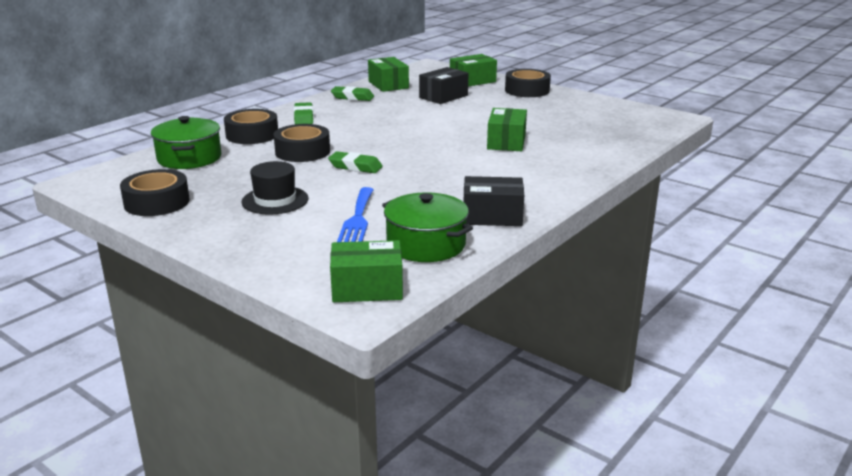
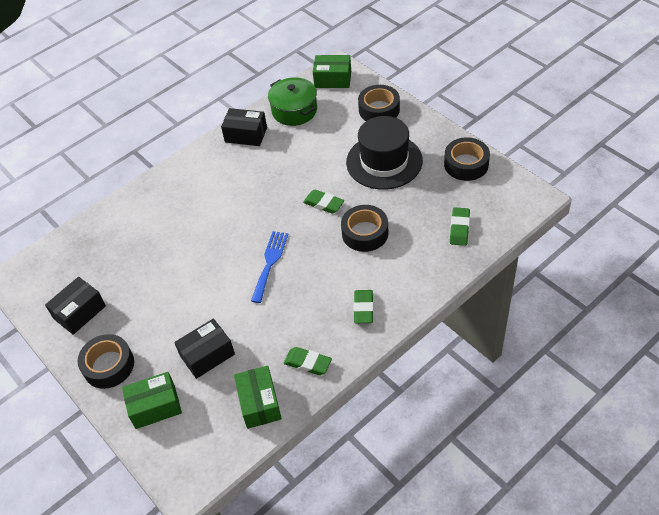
camera: 165 degrees left, 25 degrees up
green pot [151,116,221,169] -> green eraser [450,207,470,246]
black tape [224,109,278,144] -> black tape moved to [358,85,400,121]
black hat [241,161,309,215] -> black hat [346,116,423,190], size x1.67
blue fork [337,187,374,242] -> blue fork moved to [251,231,288,303]
green box [487,108,527,151] -> none
none -> black box [45,277,106,335]

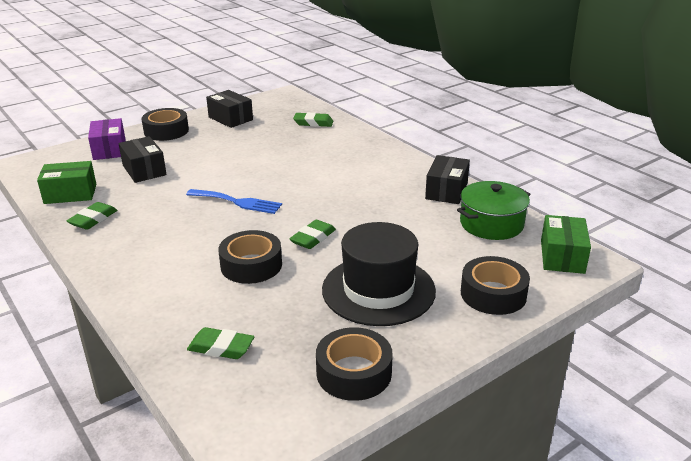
camera: 90 degrees right, 20 degrees down
green box [122,372,182,429] -> purple box [88,118,126,160]
green eraser [353,290,374,323] -> green eraser moved to [293,112,333,127]

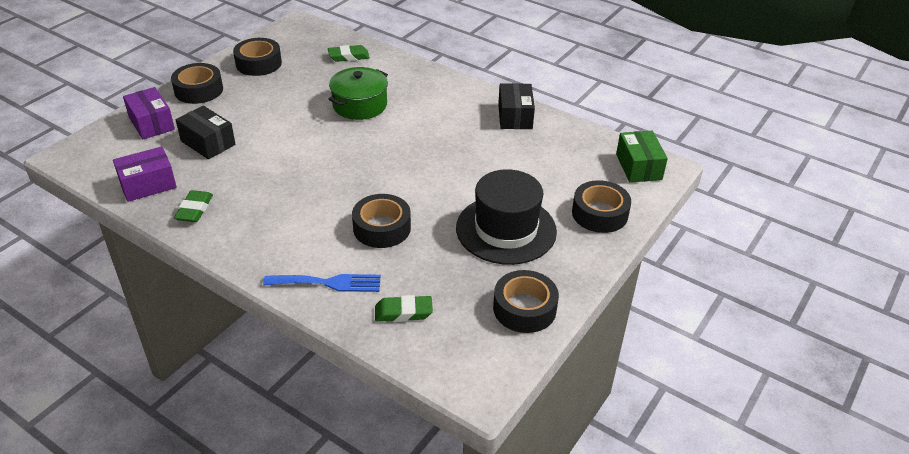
camera: 20 degrees left, 10 degrees up
green box [37,161,96,204] -> purple box [113,146,177,202]
blue fork [186,189,282,214] -> blue fork moved to [263,274,381,292]
black box [206,90,253,128] -> black tape [233,38,282,76]
green eraser [289,220,336,249] -> none
green pot [457,181,530,240] -> green pot moved to [329,67,388,120]

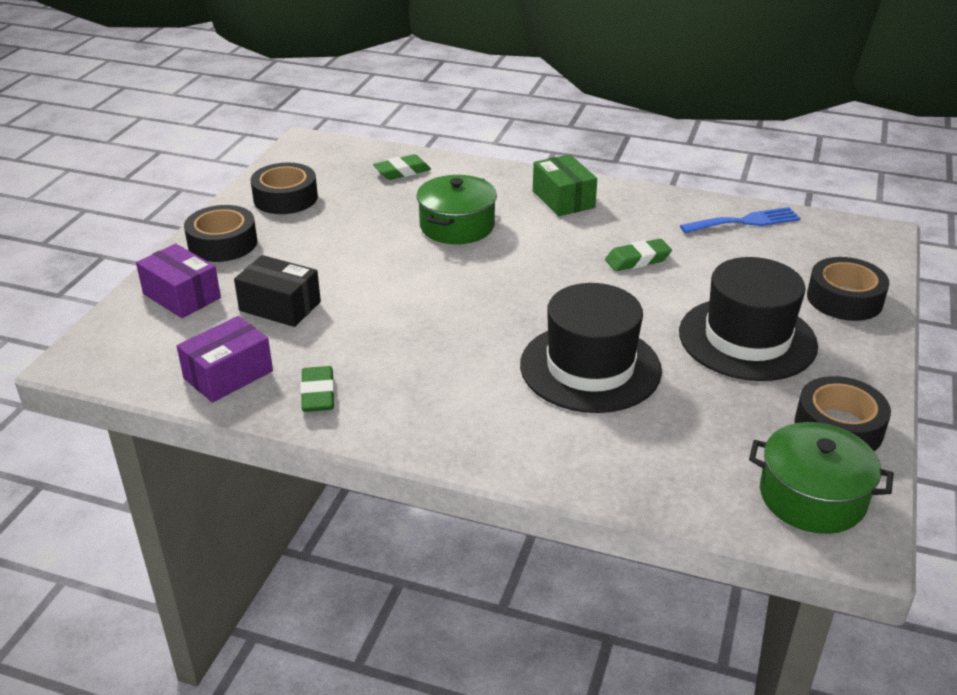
camera: 15 degrees left, 5 degrees down
blue fork [263,274,381,292] -> blue fork moved to [680,207,801,233]
black tape [352,194,411,248] -> black hat [520,283,662,413]
green eraser [375,295,433,322] -> green eraser moved to [605,239,672,271]
black box [498,83,535,129] -> none
green box [616,131,668,183] -> green box moved to [533,154,597,216]
none -> green pot [749,422,893,534]

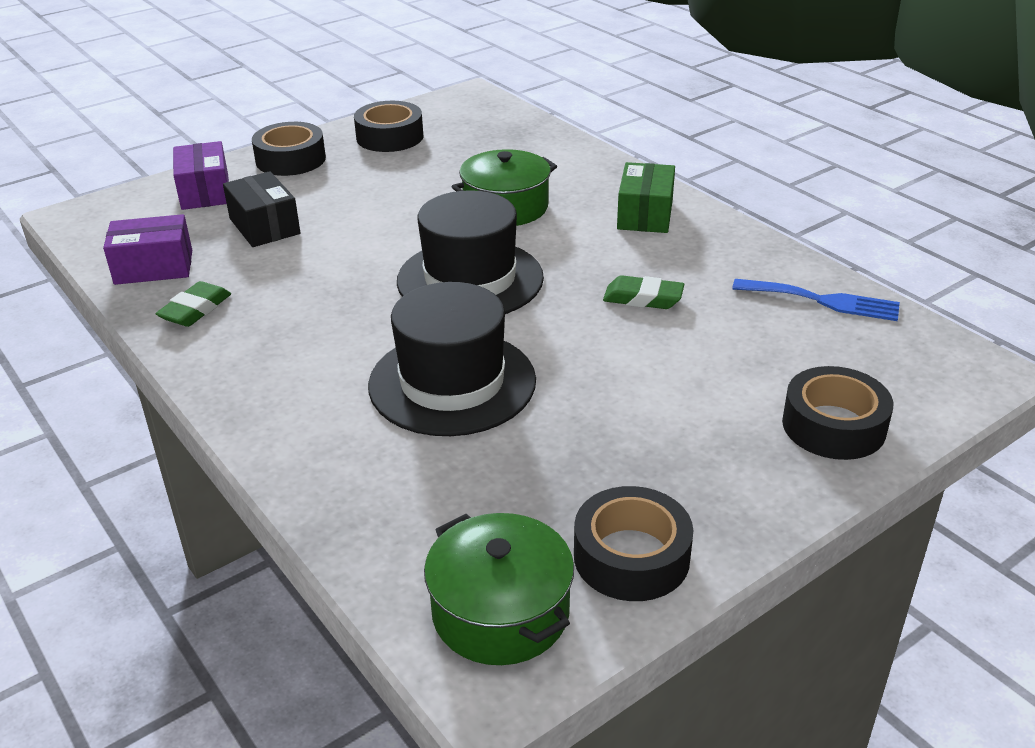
camera: 35 degrees right, 0 degrees up
green eraser [373,154,431,180] -> none
black hat [679,257,818,381] -> black hat moved to [397,190,544,314]

